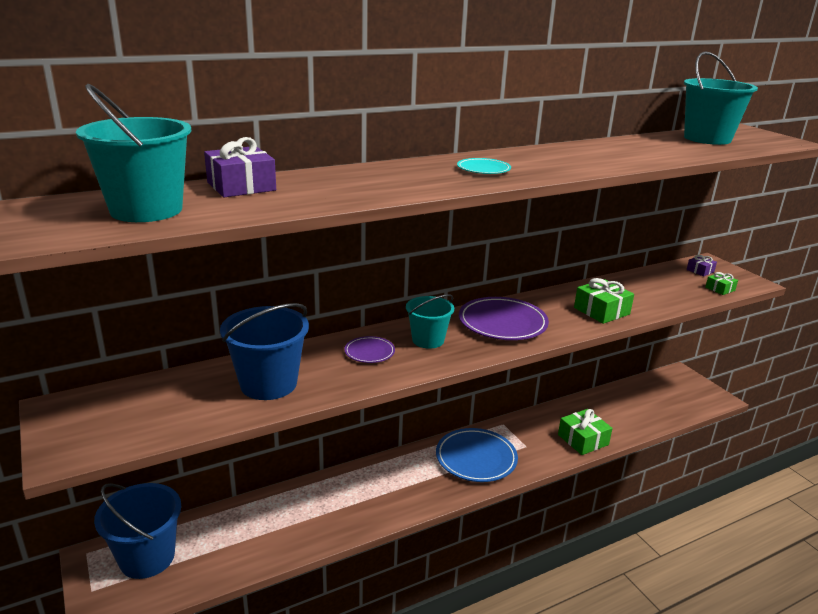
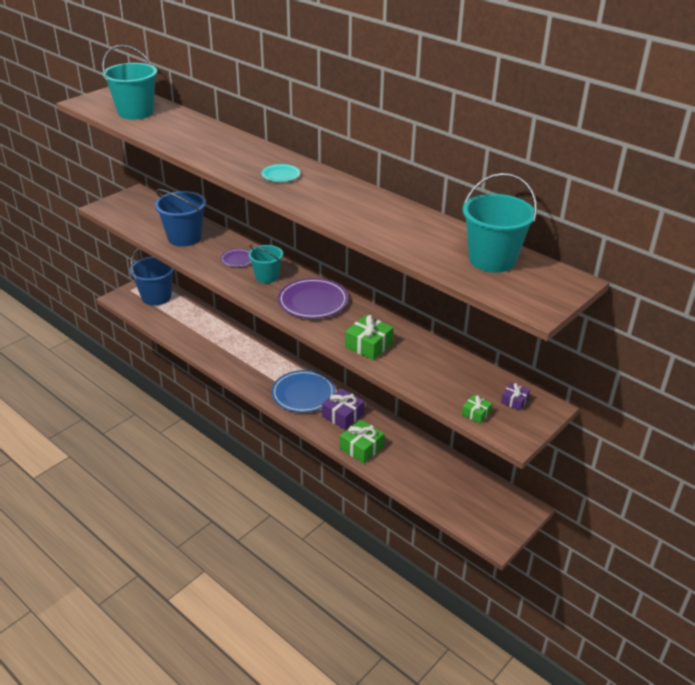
camera: 70 degrees right, 10 degrees up
purple gift [204,137,276,197] -> purple gift moved to [322,388,365,430]

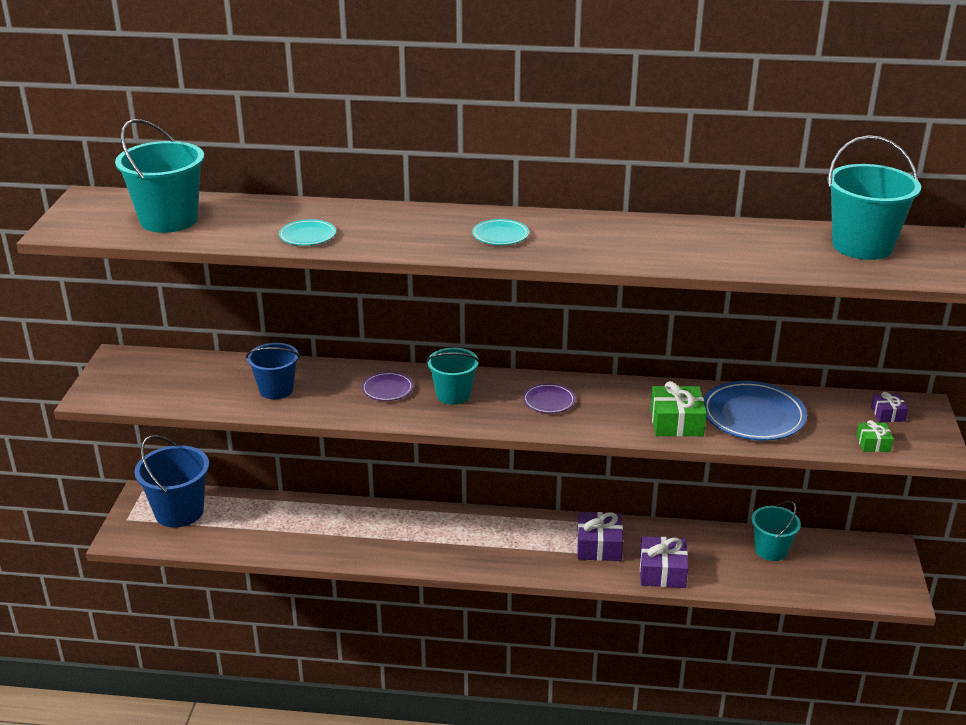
camera: 35 degrees left, 5 degrees down
blue bucket [155,189,206,247] -> blue bucket [246,343,300,399], size x0.64
blue plate [271,370,335,413] -> blue plate moved to [704,381,807,441]
purple plate [278,278,348,319] -> purple plate [523,383,575,413], size x0.52
green gift [340,419,384,464] -> purple gift [640,536,688,588]
none -> turquoise plate [279,219,336,246]
none -> turquoise bucket [751,501,801,561]

